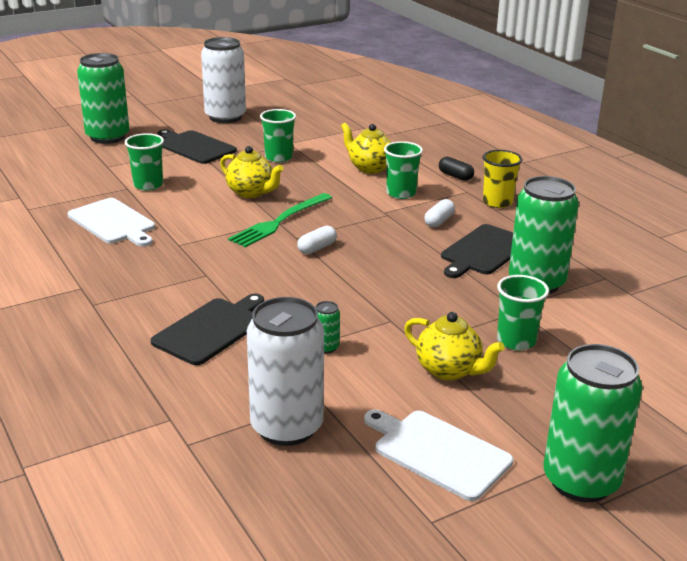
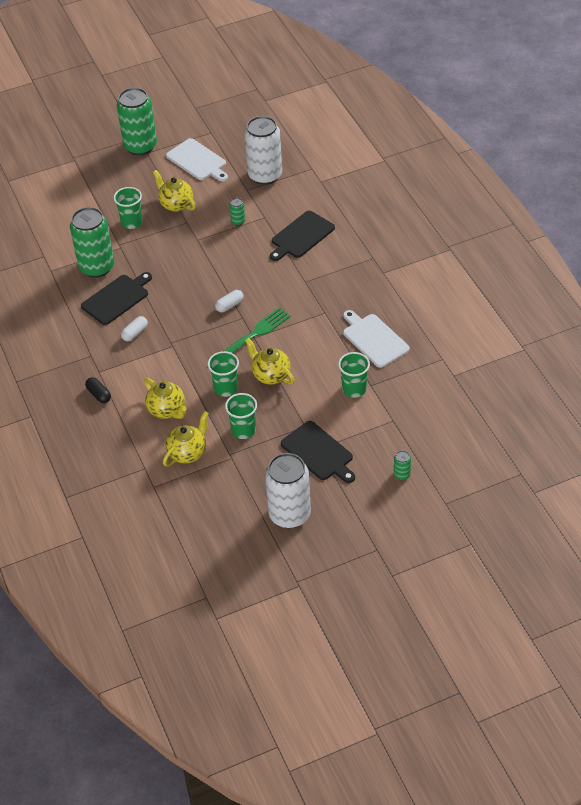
camera: 170 degrees left, 20 degrees up
green can [77,53,129,144] -> green can [394,450,411,480], size x0.40
green cup [384,141,423,199] -> green cup moved to [208,351,239,397]
yellow cup [483,150,522,208] -> none
none -> yellow teapot [163,411,209,467]

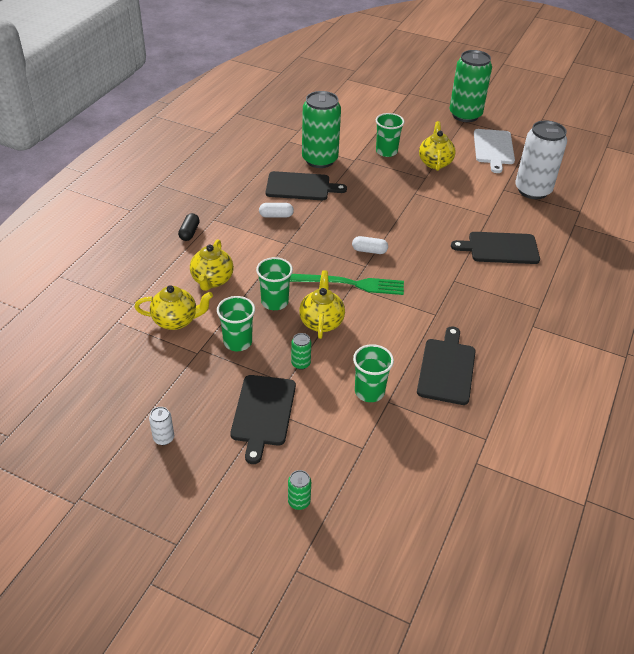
camera: 45 degrees right, 5 degrees down
green can [229,198,245,226] -> green can moved to [291,333,311,370]
white can [265,453,311,528] -> white can [149,407,174,445], size x0.40
white cutting board [343,310,410,368] -> black cutting board [417,327,476,405]

